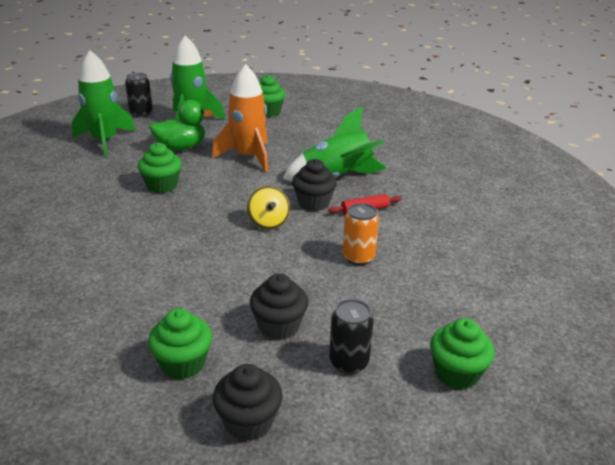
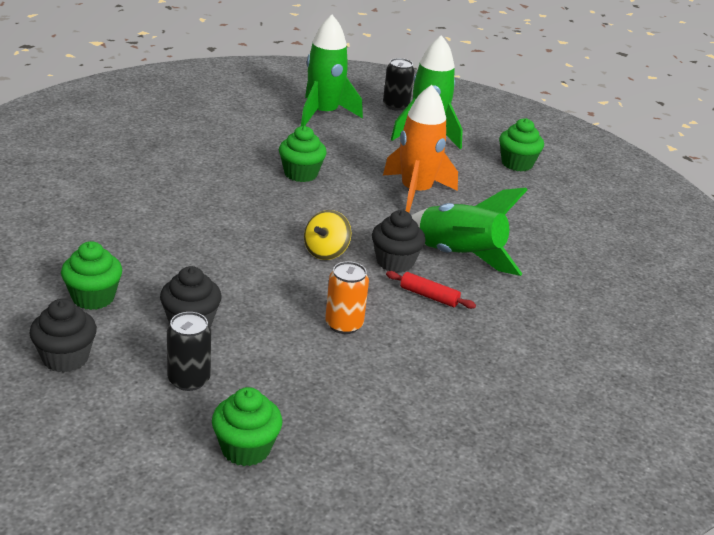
camera: 45 degrees right, 0 degrees up
green duck [149,100,214,151] -> none

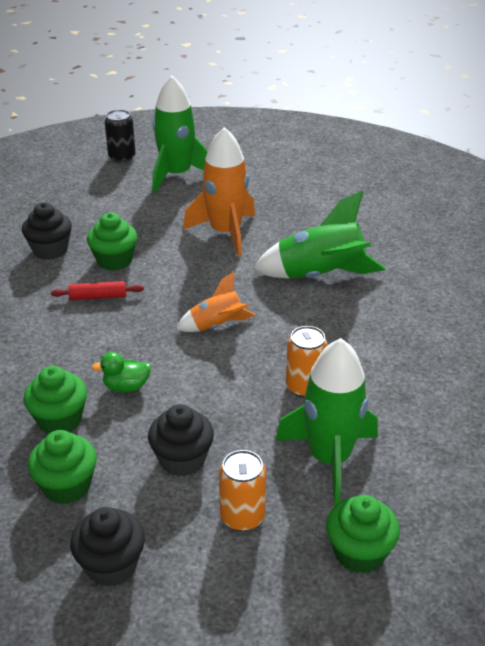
camera: 30 degrees left, 5 degrees up
black can [167,312,211,391] -> orange can [219,450,266,531]
green rocket [301,15,363,126] -> green rocket moved to [276,338,378,506]
yellow spinning top [304,210,351,260] -> orange rocket [176,271,255,332]
black cupcake [372,210,426,273] -> black cupcake moved to [22,202,72,260]
red rolling pin [386,271,476,309] -> red rolling pin moved to [51,281,144,300]
green cupcake [499,118,544,172] -> green cupcake moved to [23,366,87,434]
none -> green duck [91,352,151,393]

